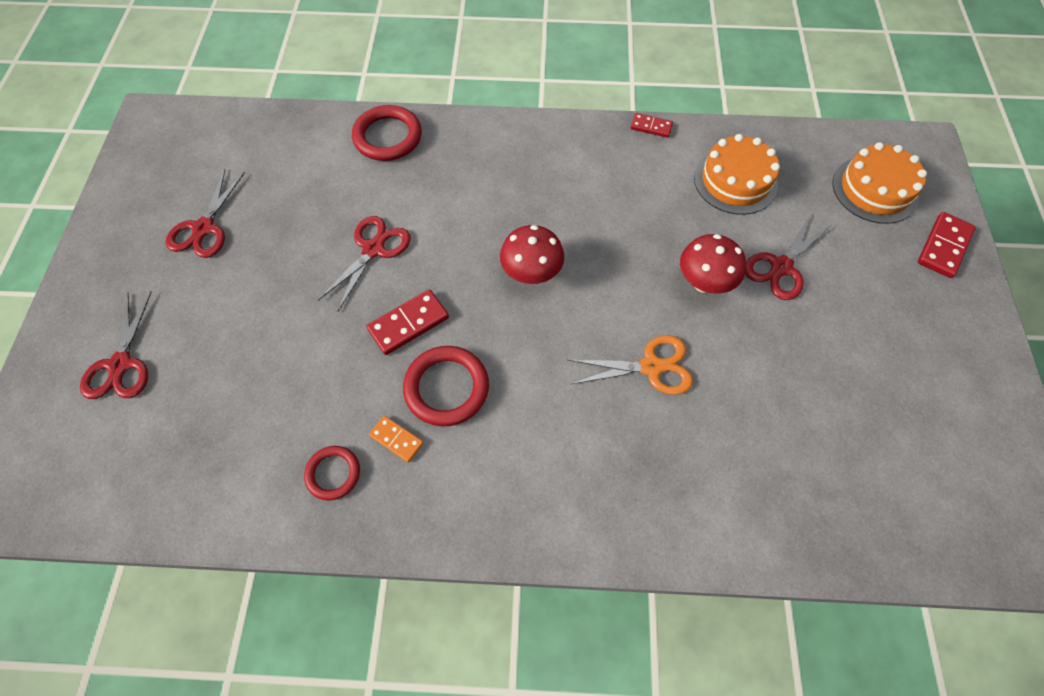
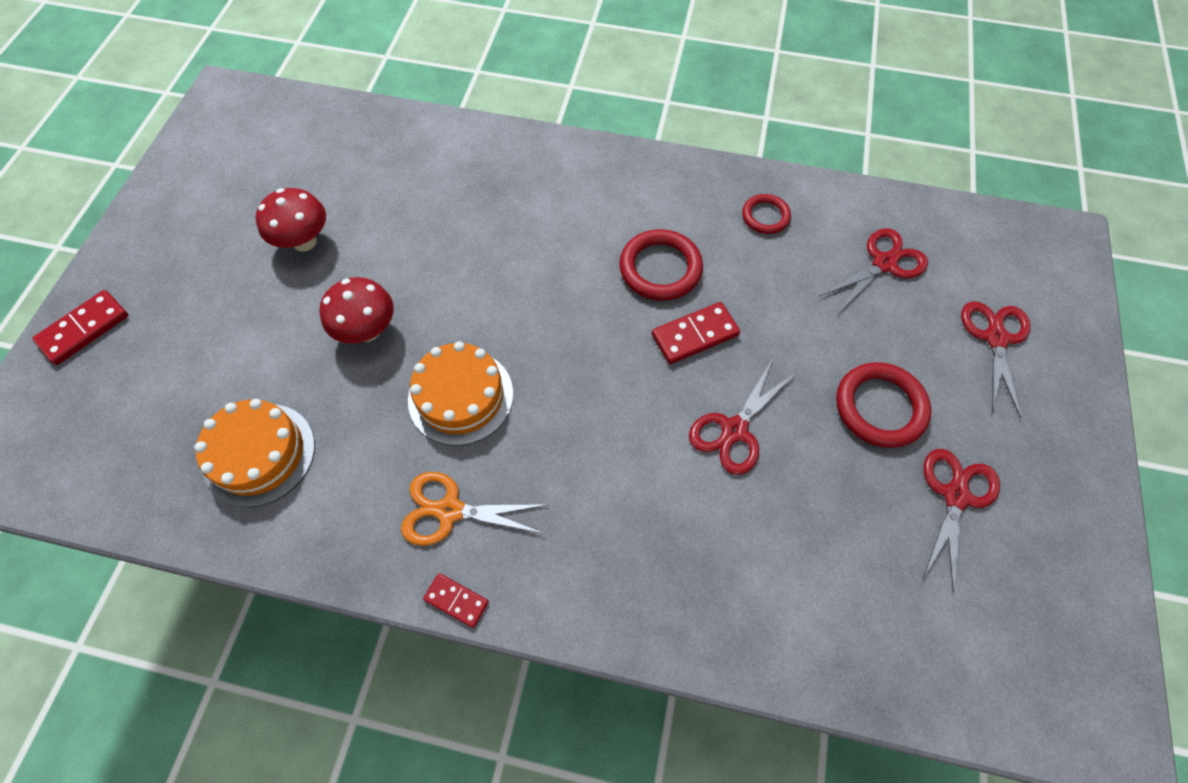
camera: 170 degrees left, 0 degrees up
red ring [352,105,422,161] -> red ring moved to [836,362,931,448]
orange domino [369,416,423,463] -> none
red mushroom [500,225,564,284] -> red mushroom moved to [256,188,326,252]
orange scissors [568,335,693,395] -> orange scissors moved to [401,472,549,546]
red domino [631,113,673,138] -> red domino moved to [423,573,489,628]
red scissors [745,213,832,300] -> red scissors moved to [820,228,928,314]
orange cake [833,142,927,224] -> orange cake moved to [408,341,514,446]

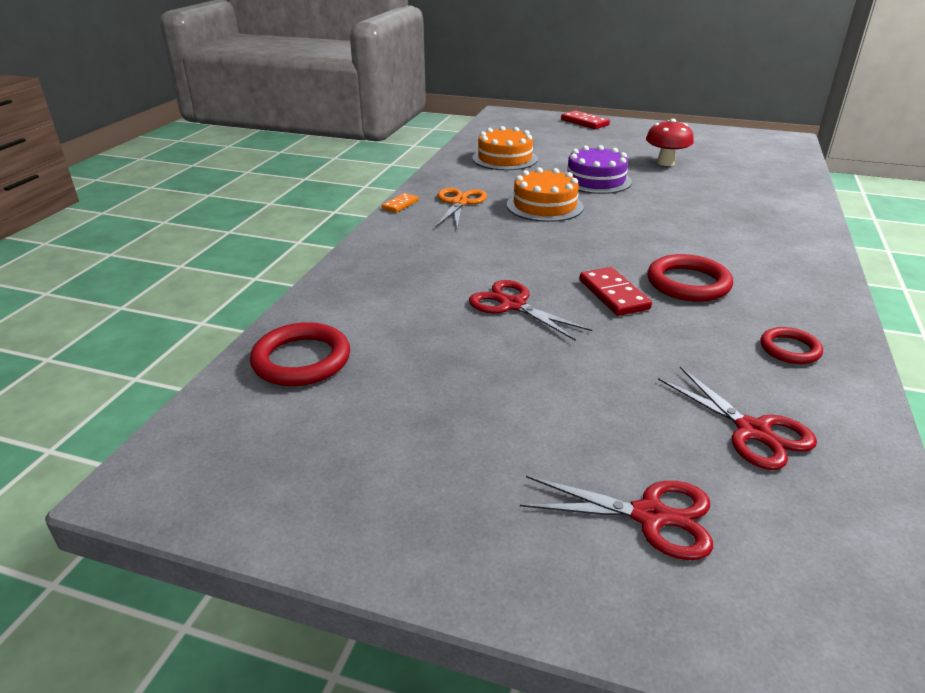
camera: 95 degrees right, 30 degrees down
red mushroom [320,277,394,344] -> purple cake [564,145,632,194]
red domino [423,573,489,628] -> orange domino [382,193,419,213]
red ring [836,362,931,448] -> red ring moved to [250,322,350,386]
red scissors [923,449,1000,593] -> none

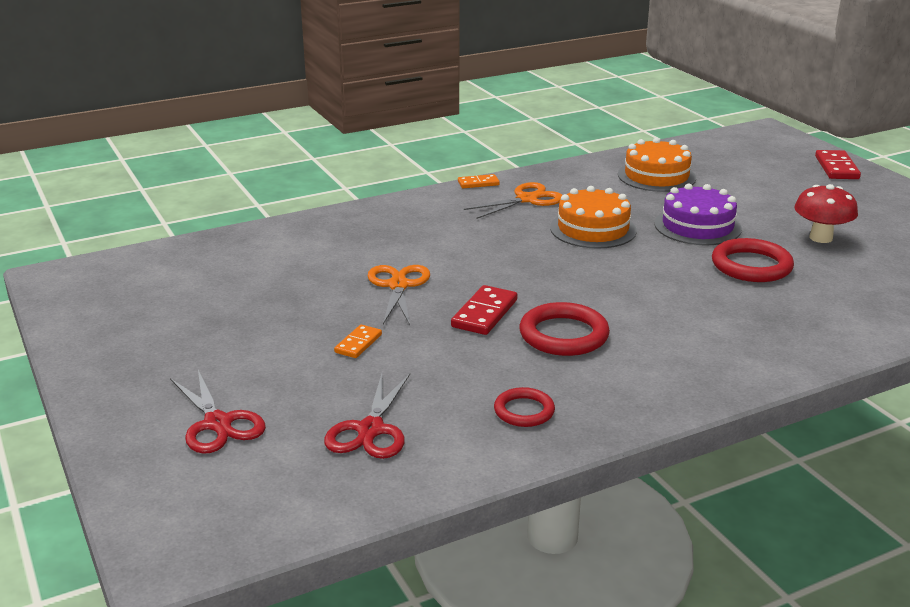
camera: 45 degrees right, 5 degrees down
red ring [250,322,350,386] -> red ring moved to [712,238,794,282]
red scissors [469,280,592,341] -> orange scissors [368,265,430,325]
none -> orange domino [334,325,382,358]

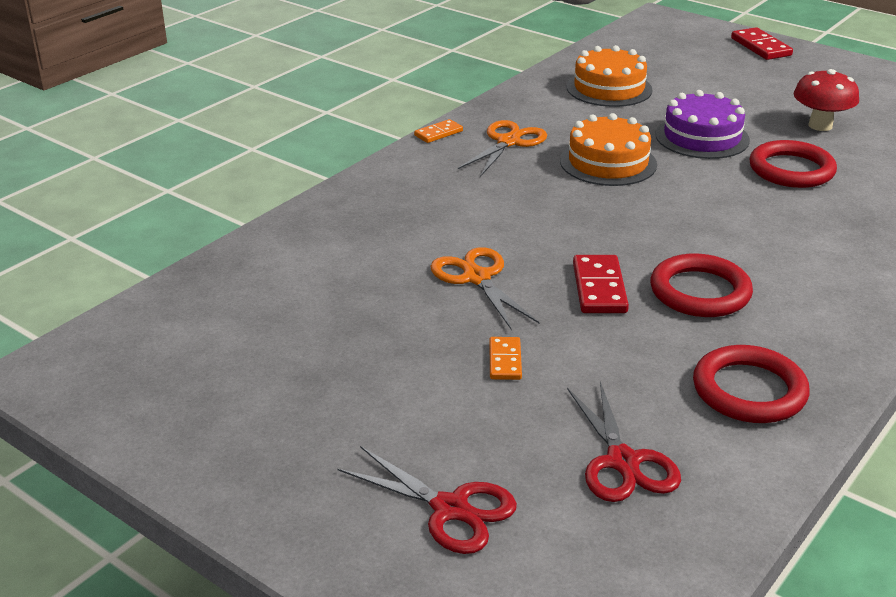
camera: 25 degrees left, 5 degrees up
red ring [494,387,555,427] -> red ring [693,345,810,423], size x1.65

